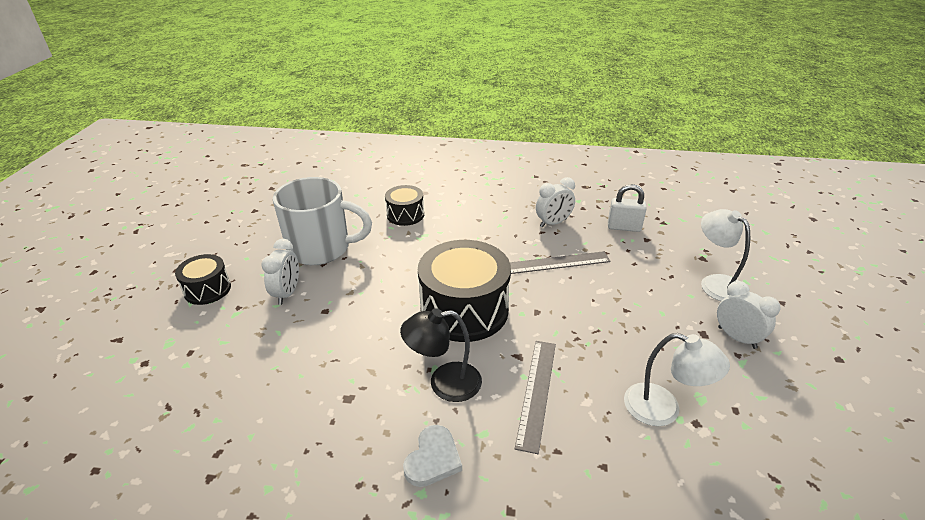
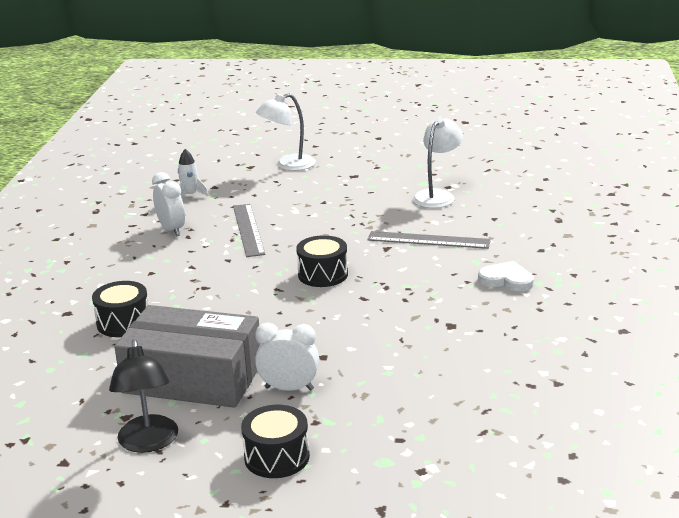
camera: 90 degrees left, 10 degrees down
white mug [273,177,372,265] -> grey box [114,305,260,408]
black lamp [400,308,482,402] -> black lamp moved to [109,339,178,453]
black drum [418,240,511,342] -> black drum [296,235,348,287], size x0.53
white padlock [608,184,647,232] -> white rocket [178,149,209,197]
white clock [717,281,780,349] -> none

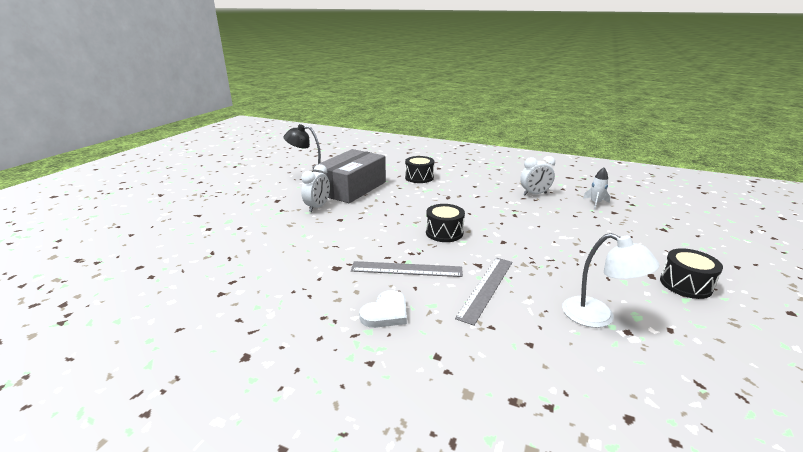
camera: 105 degrees right, 0 degrees up
grey ruler [233,204,265,257] -> grey ruler moved to [351,261,463,277]
black drum [241,405,310,478] -> black drum moved to [660,248,723,299]
white lamp [256,93,316,171] -> none

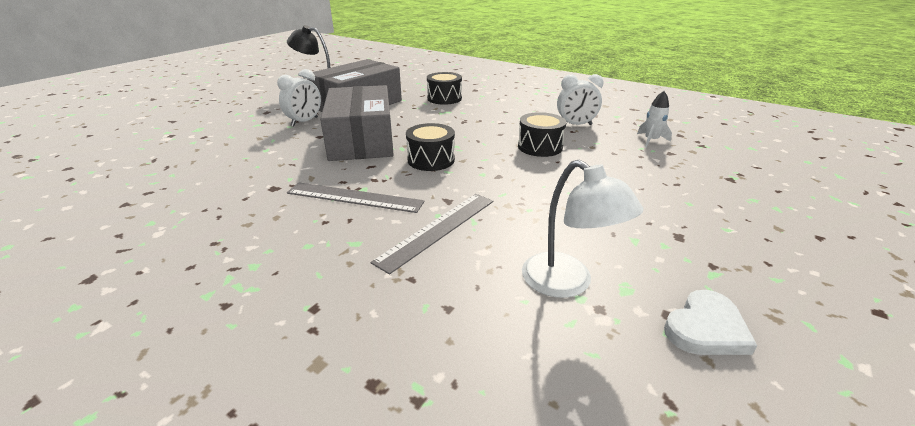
camera: 10 degrees right, 5 degrees up
white heart [359,290,407,328] -> white heart moved to [664,290,757,355]
black drum [660,248,723,299] -> black drum moved to [518,112,566,157]
none -> grey box [320,85,394,161]

